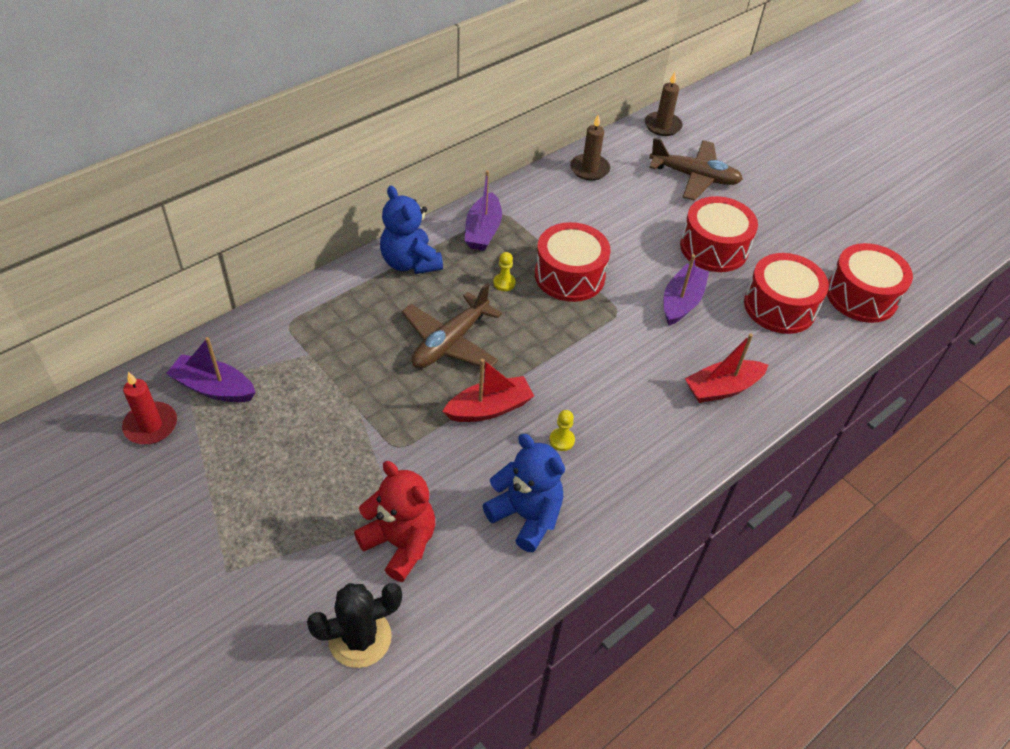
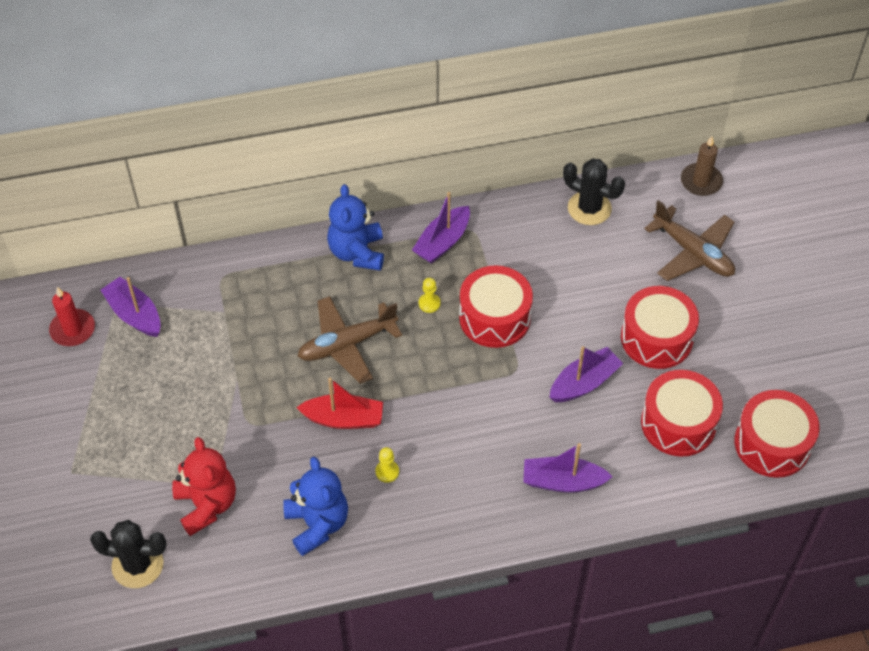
camera: 30 degrees right, 5 degrees up
brown candle [570,115,610,181] -> black cactus [563,158,625,225]
red boat [685,334,768,403] -> purple boat [523,443,613,493]

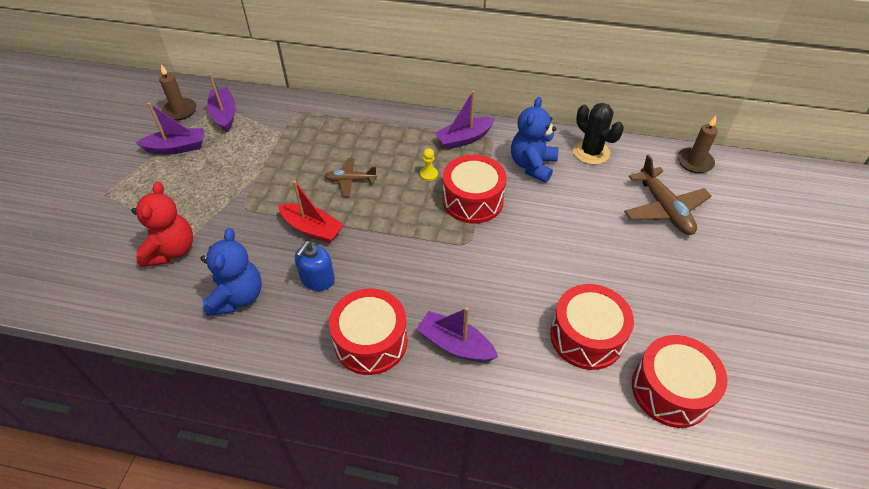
camera: 25 degrees right, 5 degrees down
red candle [49,287,95,346] -> brown candle [159,64,196,121]
black cactus [90,520,167,588] -> none
brown plane [298,296,402,384] -> brown plane [324,158,377,196], size x0.60
blue teddy bear [327,184,384,271] -> blue teddy bear moved to [511,97,559,183]
yellow pawn [375,447,399,483] -> blue soap dispenser [295,241,335,291]
purple boat [549,346,623,402] -> purple boat moved to [136,103,204,155]
red drum [621,286,699,369] -> red drum moved to [329,288,408,375]

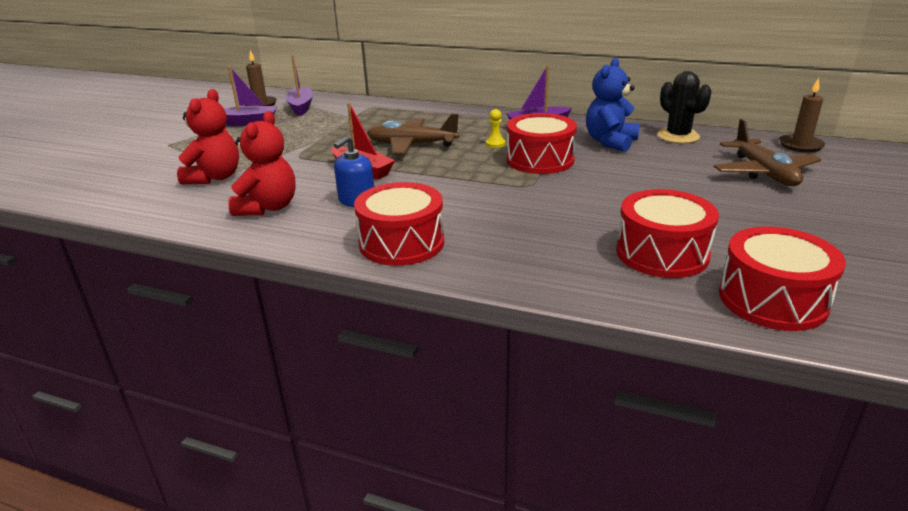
camera: 10 degrees right, 20 degrees down
blue teddy bear [200,228,262,316] -> red teddy bear [228,111,296,216]
brown plane [324,158,377,196] -> brown plane [367,114,459,154], size x1.68
purple boat [416,307,498,362] -> none

